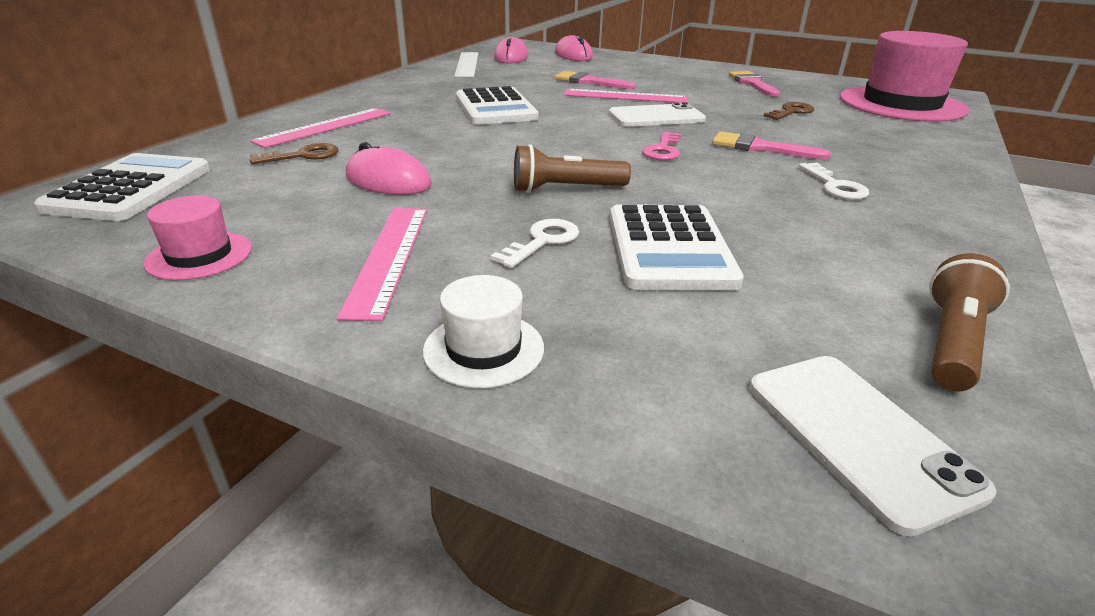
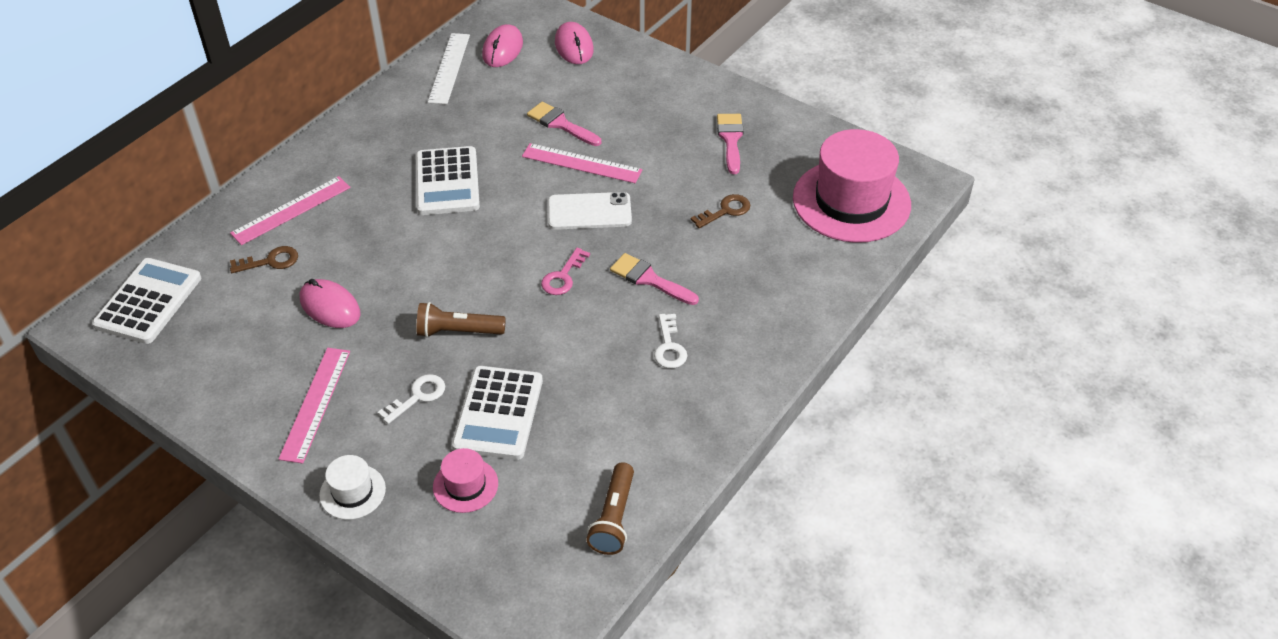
camera: 10 degrees right, 15 degrees up
pink hat [144,196,252,280] -> pink hat moved to [433,448,498,513]
white phone [750,356,996,536] -> none
brown flashlight [929,253,1010,391] -> brown flashlight turned 150 degrees clockwise [587,462,634,555]

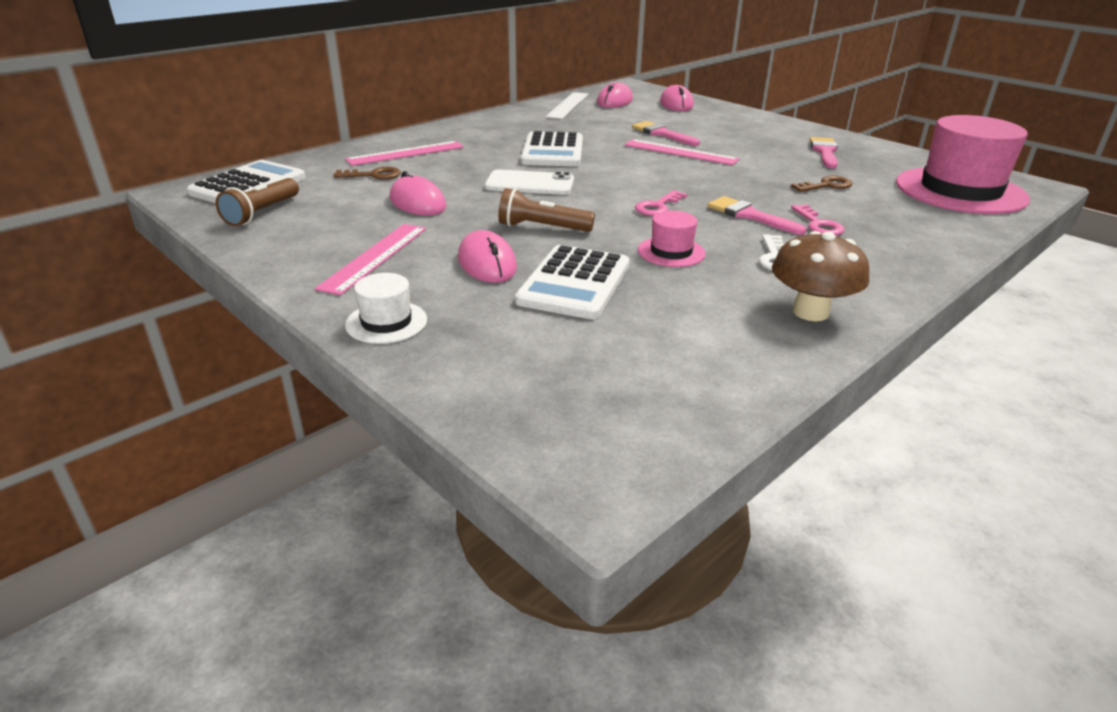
camera: 10 degrees right, 15 degrees down
white key [378,374,445,424] -> pink mouse [458,230,517,283]
pink hat [433,448,498,513] -> pink hat moved to [638,211,706,267]
white phone [548,192,632,230] -> white phone moved to [485,169,574,195]
brown flashlight [587,462,634,555] -> brown flashlight moved to [216,178,299,226]
none -> brown mushroom [772,231,869,321]
none -> pink key [791,204,845,236]

